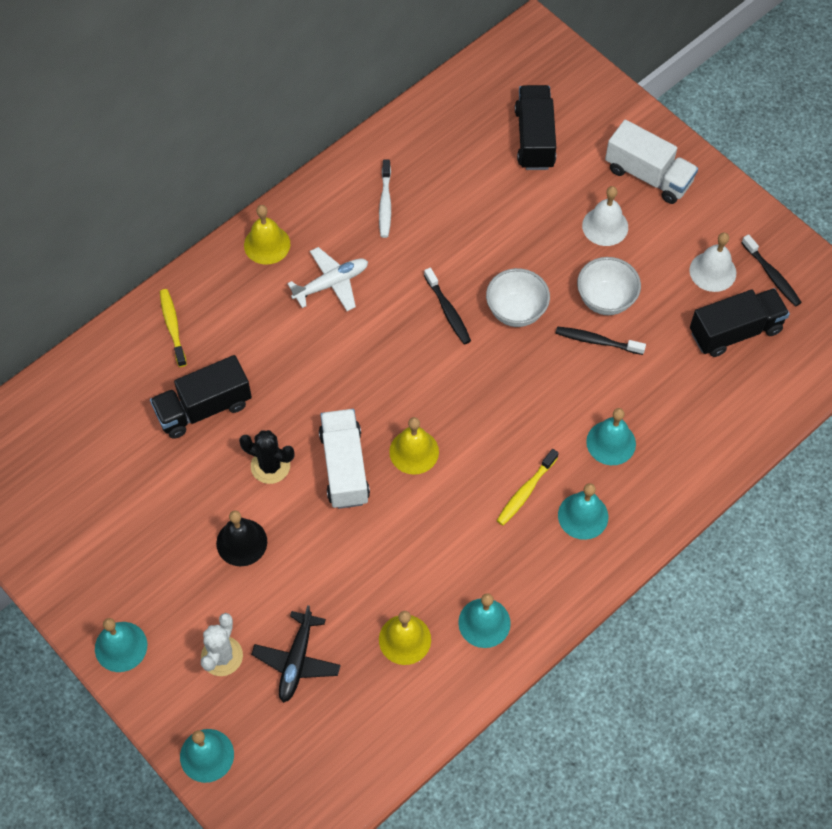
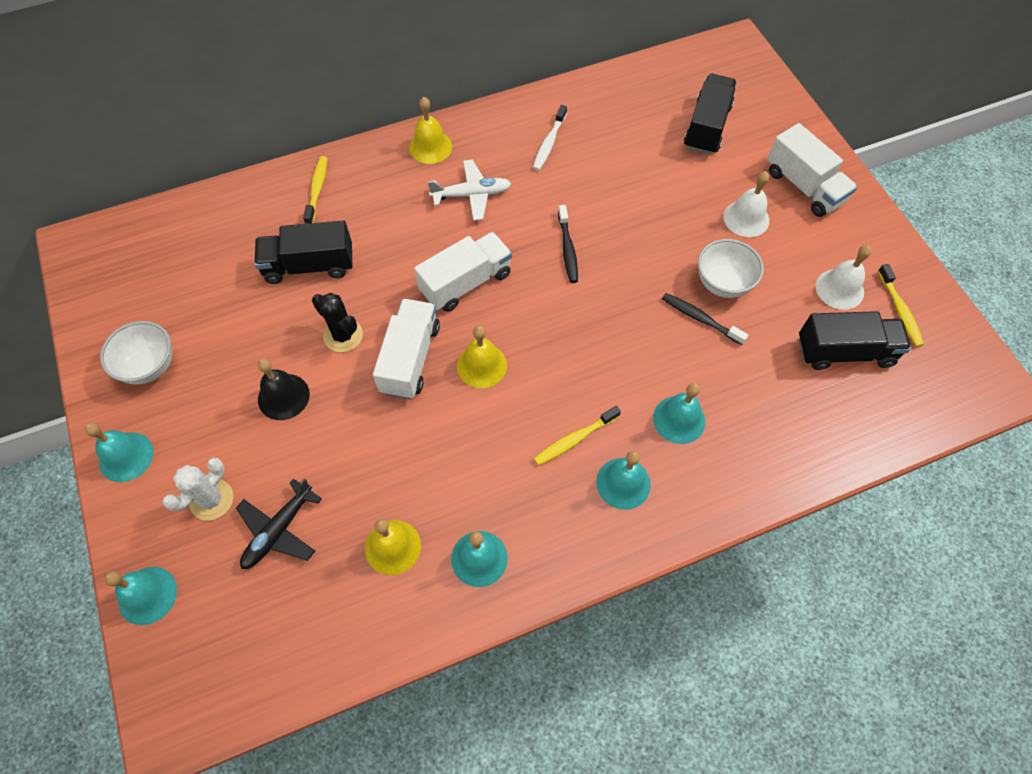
camera: 20 degrees right, 0 degrees up
white bowl [486,268,550,327] -> white bowl moved to [100,321,172,384]
black toothbrush [742,234,802,307] -> yellow toothbrush [878,264,924,347]
none -> white truck [414,232,512,312]

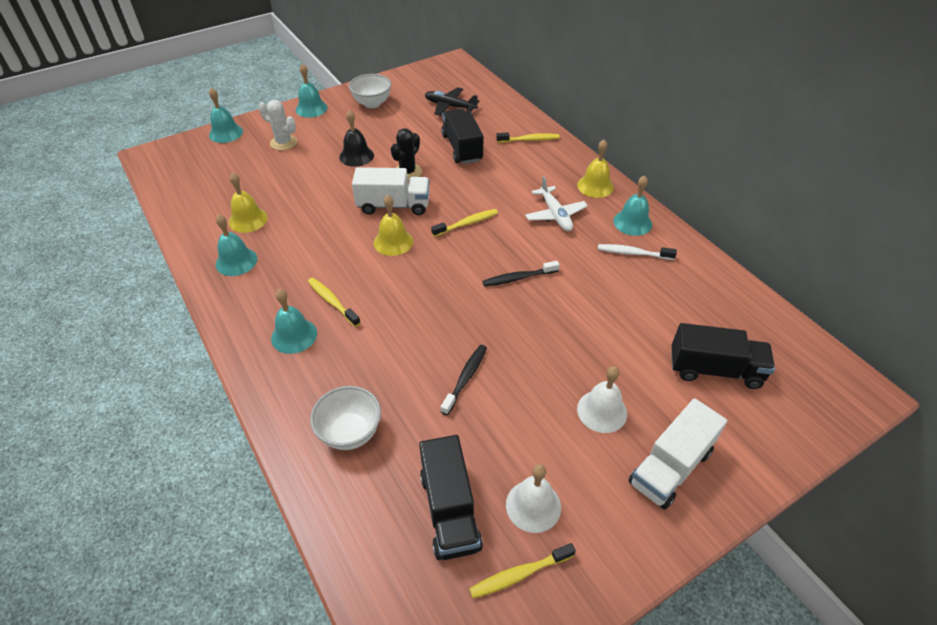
camera: 80 degrees right, 15 degrees down
black plane [236,478,322,569] -> black plane moved to [425,87,480,116]
white truck [414,232,512,312] -> yellow toothbrush [431,209,498,237]
turquoise bell [653,383,705,444] -> turquoise bell moved to [613,175,652,236]
white bowl [698,239,764,298] -> white bowl moved to [310,386,381,450]

